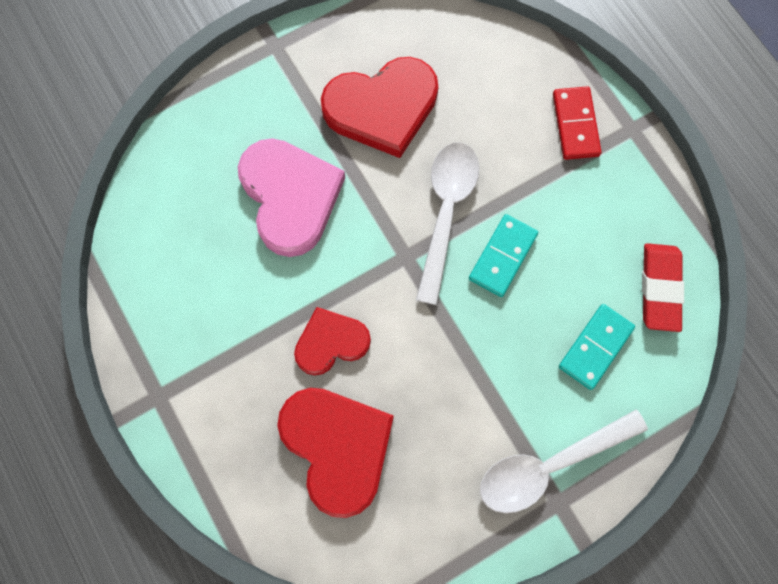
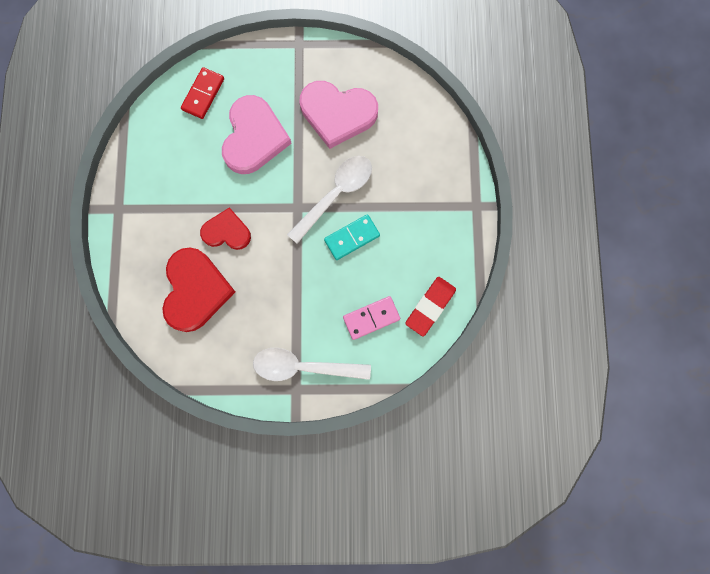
camera: 30 degrees right, 5 degrees up
red heart [321,57,438,158] -> pink heart [300,81,378,149]
red domino [553,86,602,160] -> red domino moved to [181,67,224,119]
turquoise domino [559,304,635,390] -> pink domino [343,296,400,340]

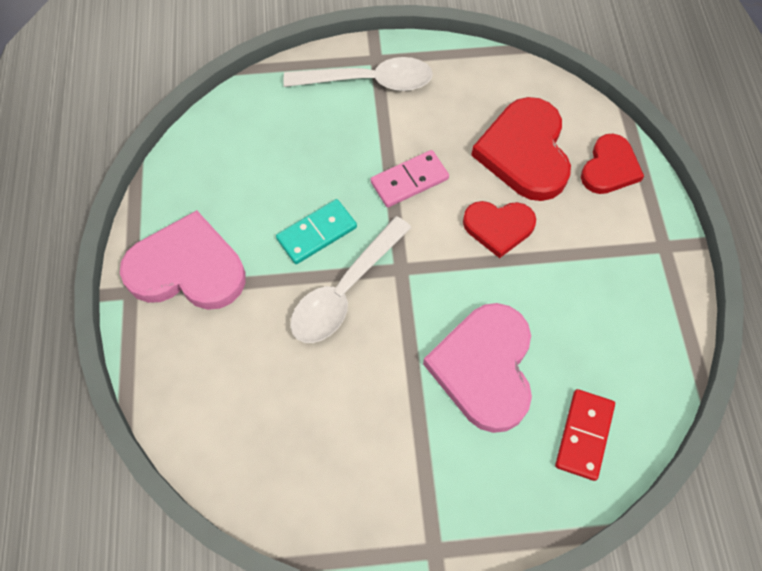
camera: 175 degrees right, 15 degrees down
pink heart [300,81,378,149] -> pink heart moved to [120,210,246,310]
pink domino [343,296,400,340] -> pink domino moved to [371,150,449,208]
red eraser [405,277,456,337] -> none
none -> red heart [581,134,644,194]

